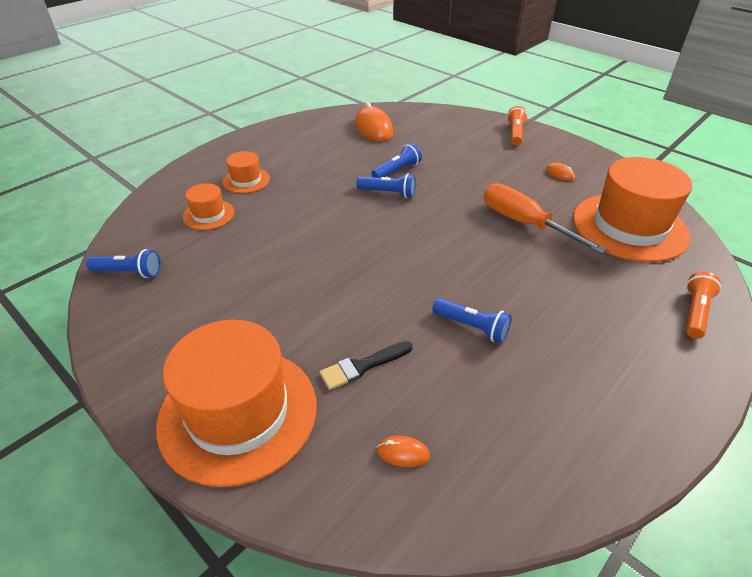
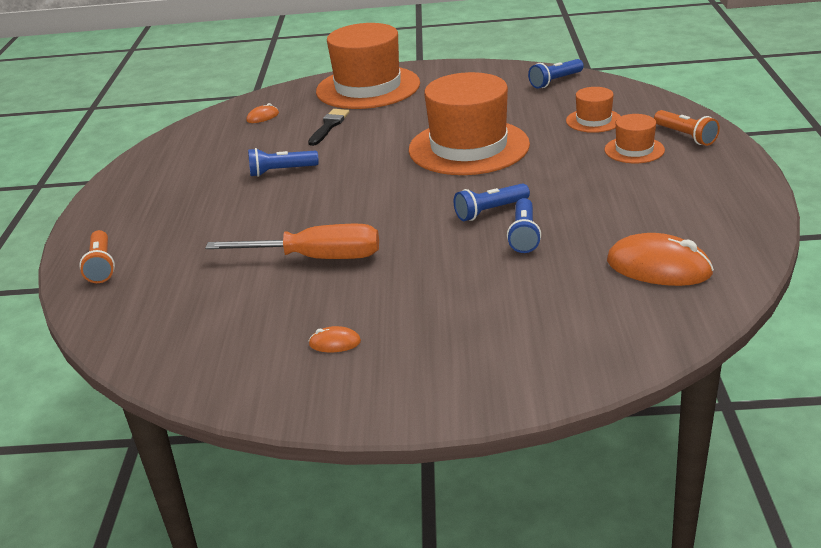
camera: 140 degrees right, 10 degrees down
orange flashlight [507,106,528,145] -> orange flashlight moved to [654,110,720,146]
orange hat [573,157,692,262] -> orange hat moved to [409,72,530,175]

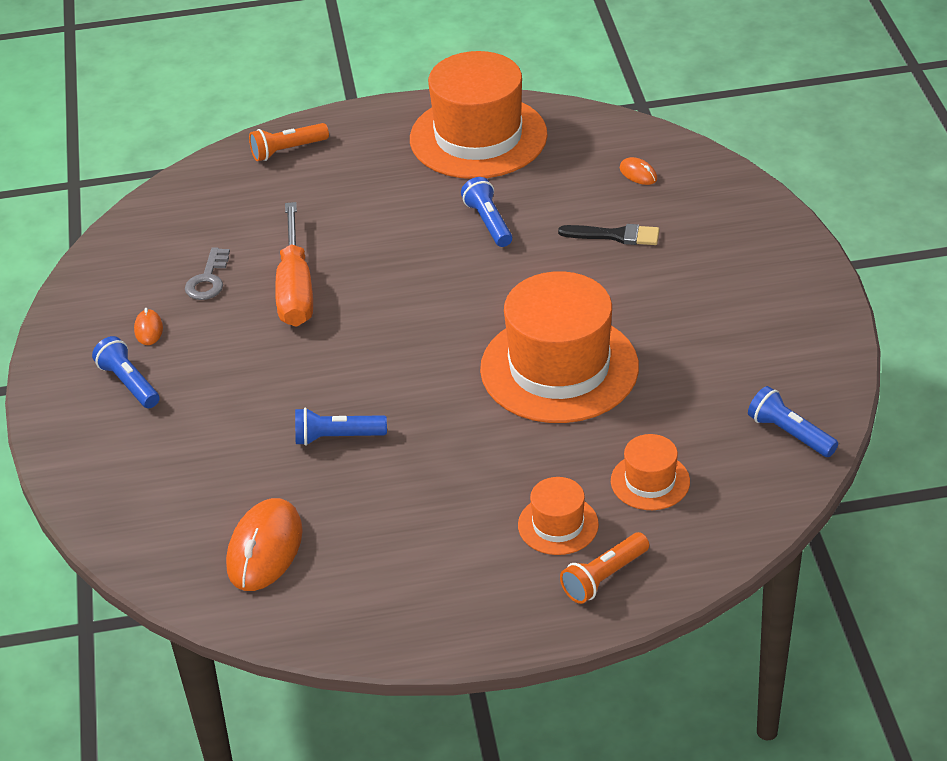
camera: 80 degrees right, 10 degrees up
orange hat [316,23,420,109] -> orange hat moved to [410,51,548,179]
blue flashlight [454,183,530,221] -> blue flashlight moved to [92,336,160,408]
none -> grey key [185,247,230,300]

